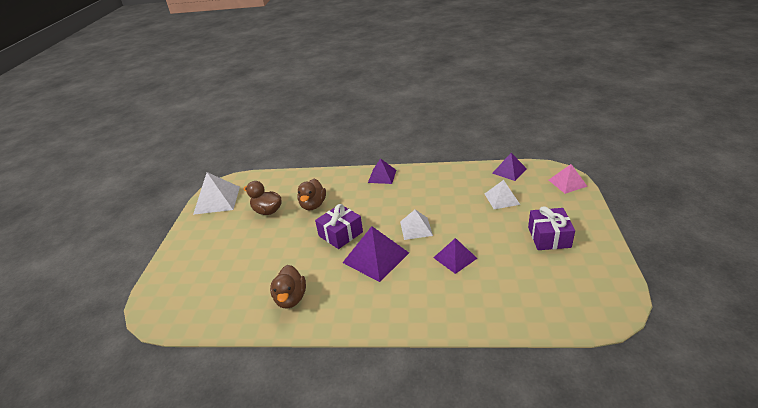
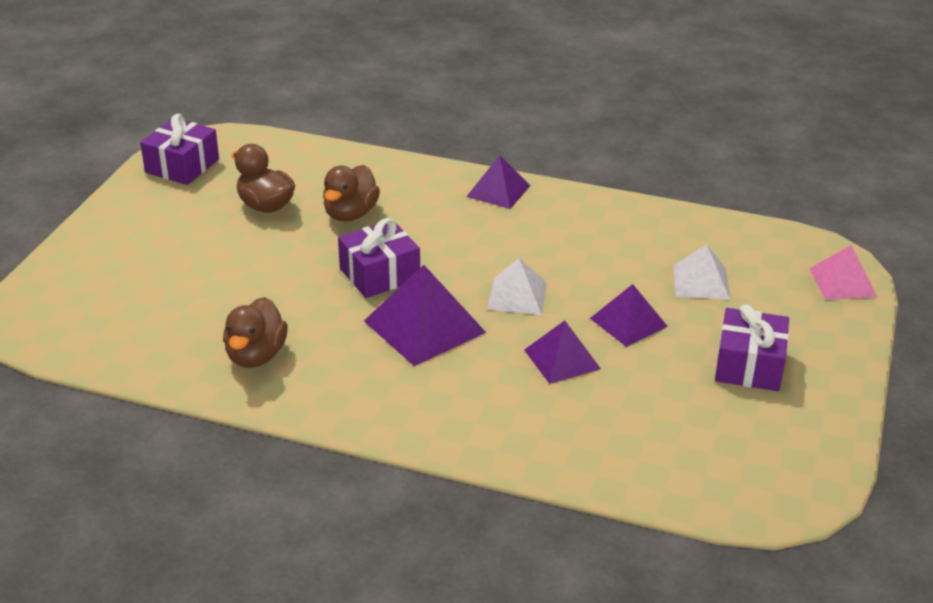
camera: 10 degrees right, 0 degrees up
white pyramid [193,172,240,215] -> purple gift [140,114,219,185]
purple pyramid [492,153,527,181] -> purple pyramid moved to [590,284,668,347]

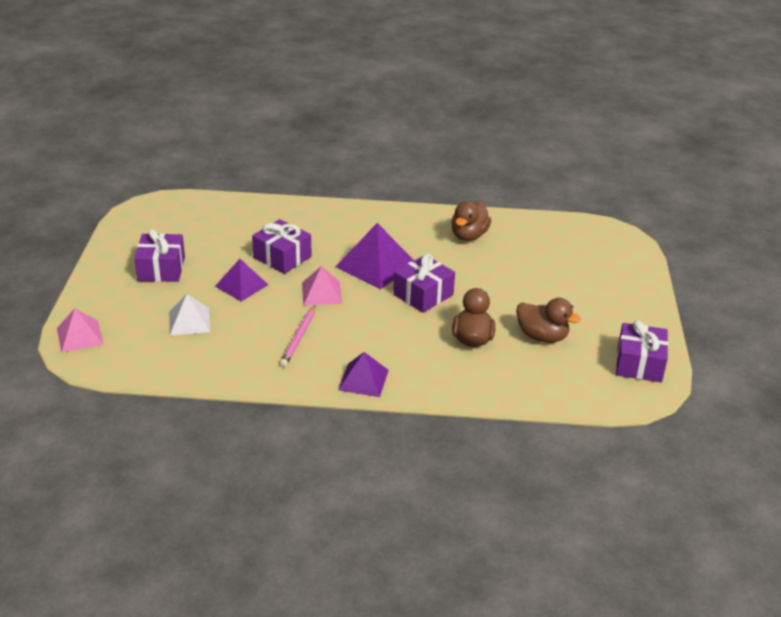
camera: 165 degrees right, 0 degrees up
brown duck [223,297,288,368] -> brown duck turned 150 degrees counterclockwise [451,201,491,241]
white pyramid [487,258,547,315] -> pink pyramid [302,266,342,305]
purple pyramid [524,320,601,384] -> purple gift [252,219,312,274]
none -> pink pencil [280,306,315,367]

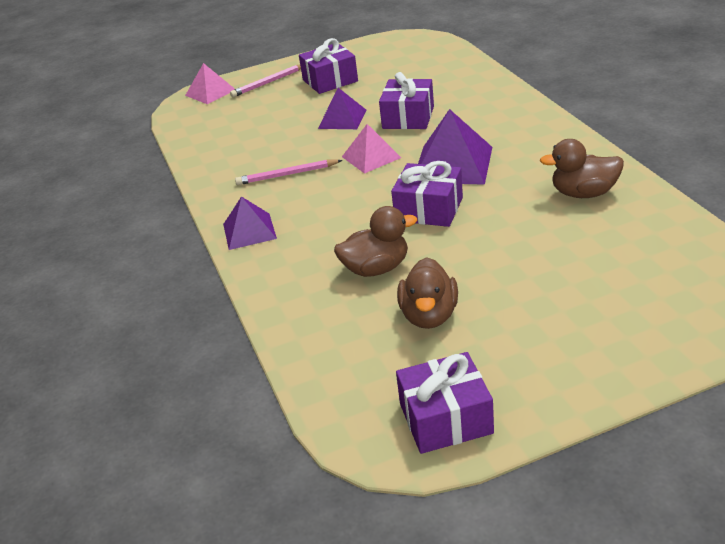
camera: 70 degrees right, 0 degrees up
white pyramid [169,294,211,335] -> none
none -> pink pencil [230,64,301,97]

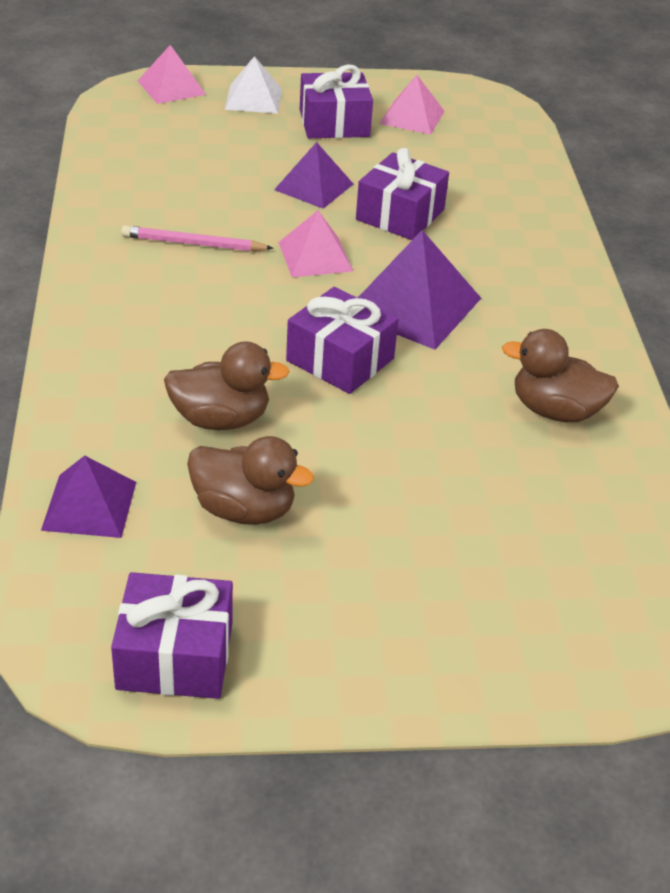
camera: 10 degrees right, 5 degrees up
purple pyramid [223,196,277,250] -> purple pyramid moved to [41,455,136,538]
pink pencil [230,64,301,97] -> white pyramid [225,56,282,114]
brown duck [397,257,458,329] -> brown duck turned 90 degrees counterclockwise [187,436,314,525]
none -> pink pyramid [379,75,444,135]

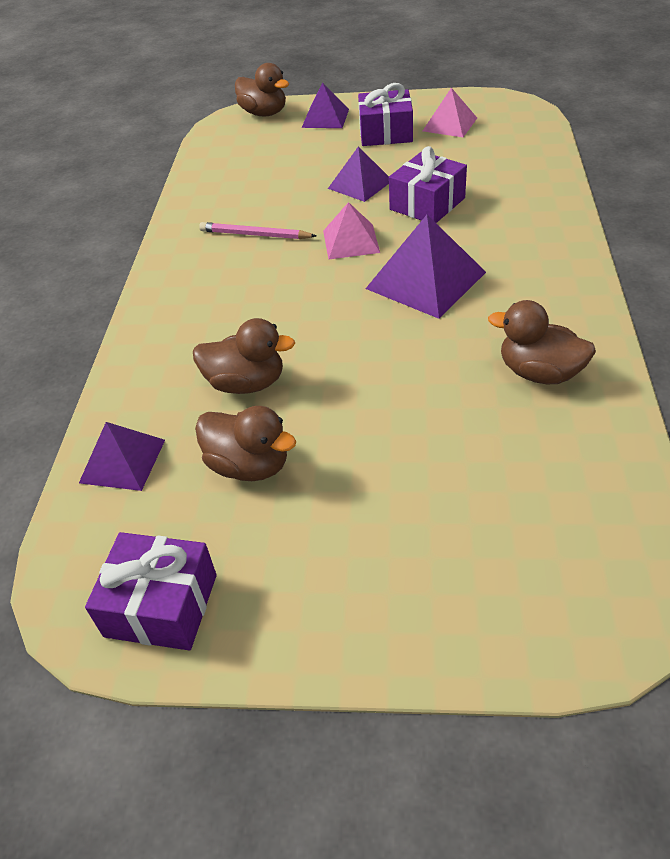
camera: 15 degrees right, 5 degrees up
pink pyramid [138,45,206,104] -> brown duck [235,63,289,116]
white pyramid [225,56,282,114] -> purple pyramid [302,83,349,128]
purple gift [286,287,399,394] -> none

